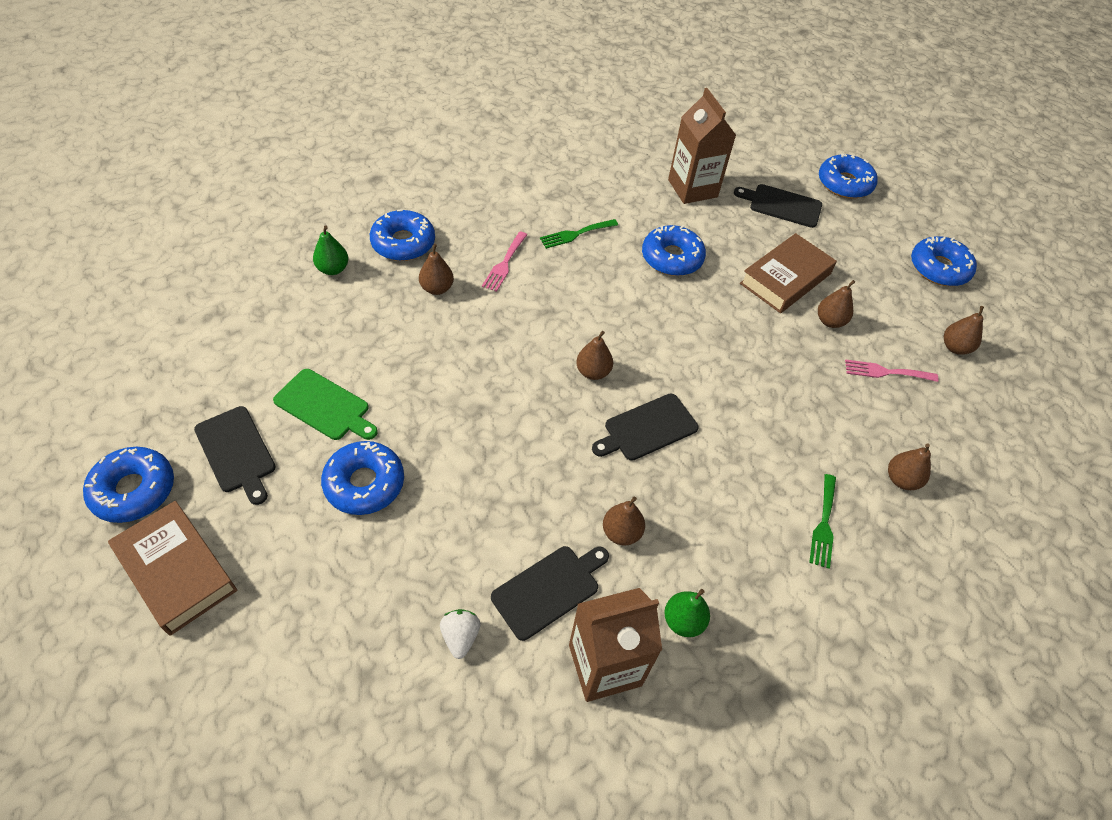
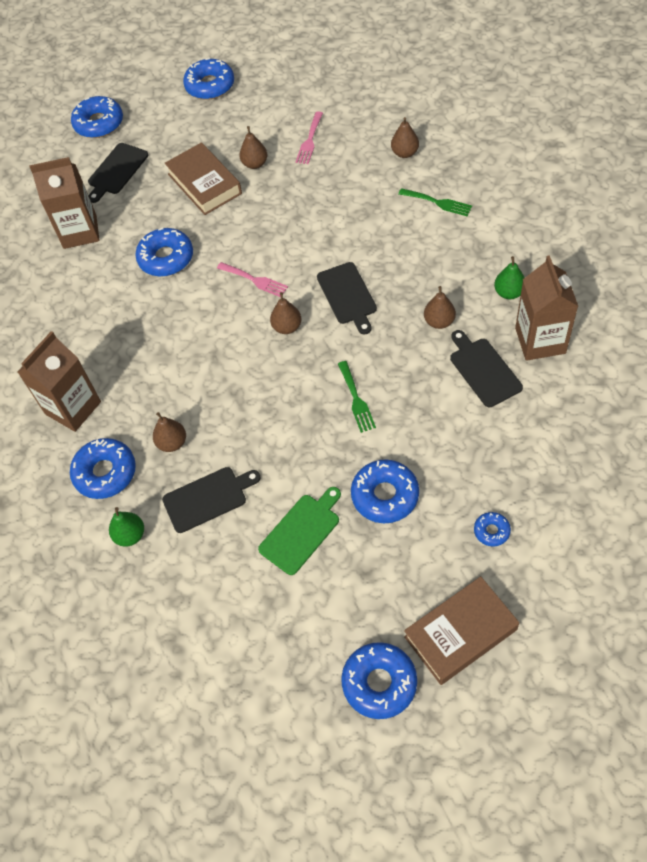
camera: 70 degrees left, 5 degrees up
black cutting board [194,406,276,505] -> black cutting board moved to [162,467,261,533]
white strawberry [440,609,480,659] -> none
pink fork [482,232,527,292] -> pink fork moved to [217,262,288,297]
green fork [540,219,618,249] -> green fork moved to [338,361,376,433]
brown pear [944,306,984,355] -> none
none -> brown carton [18,331,101,432]
none -> blue donut [474,512,511,546]

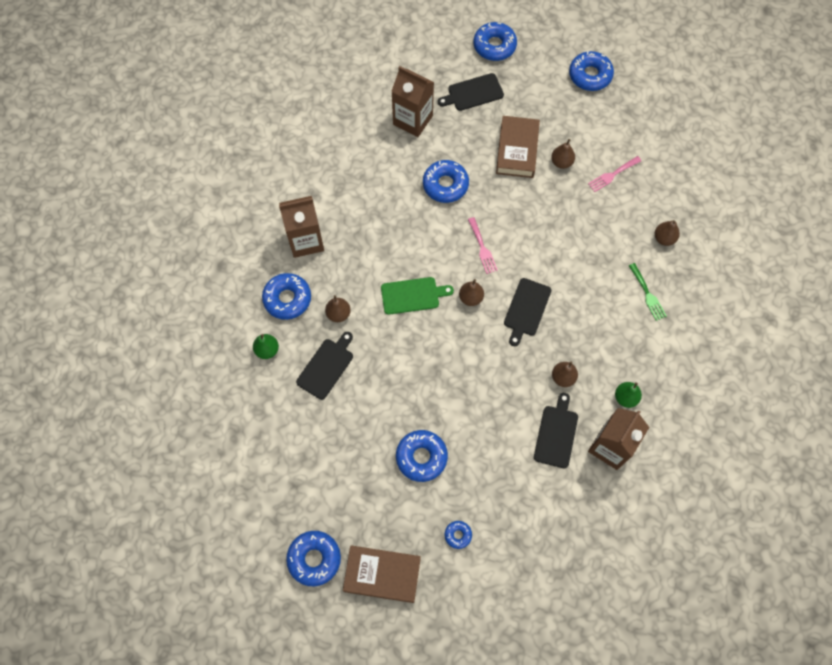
camera: 35 degrees right, 10 degrees up
black cutting board [162,467,261,533] -> black cutting board turned 75 degrees counterclockwise [296,332,353,400]
green cutting board [258,487,341,575] -> green cutting board moved to [381,277,454,315]
green fork [338,361,376,433] -> none

